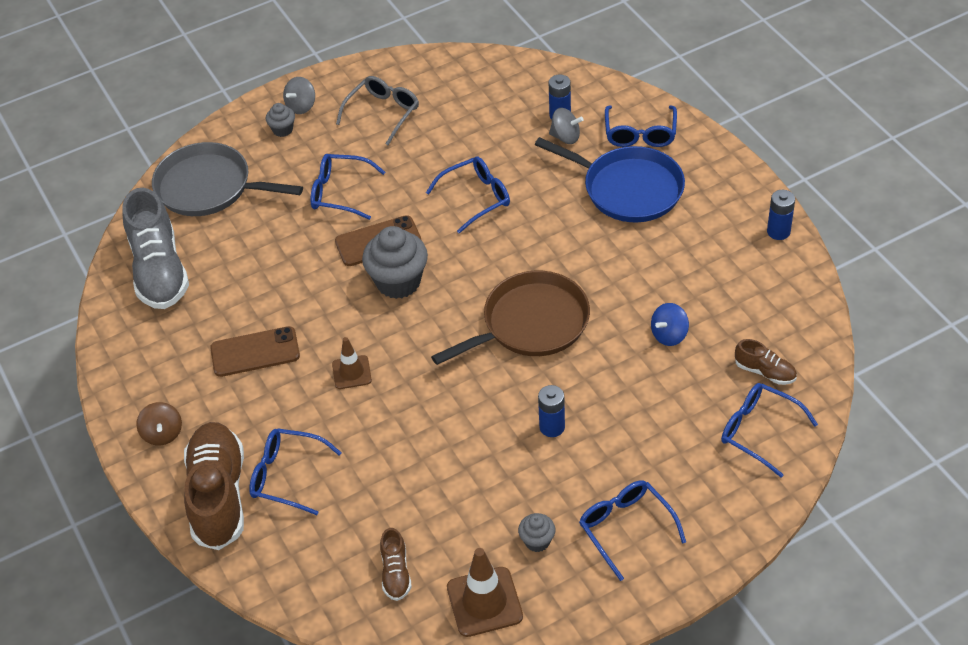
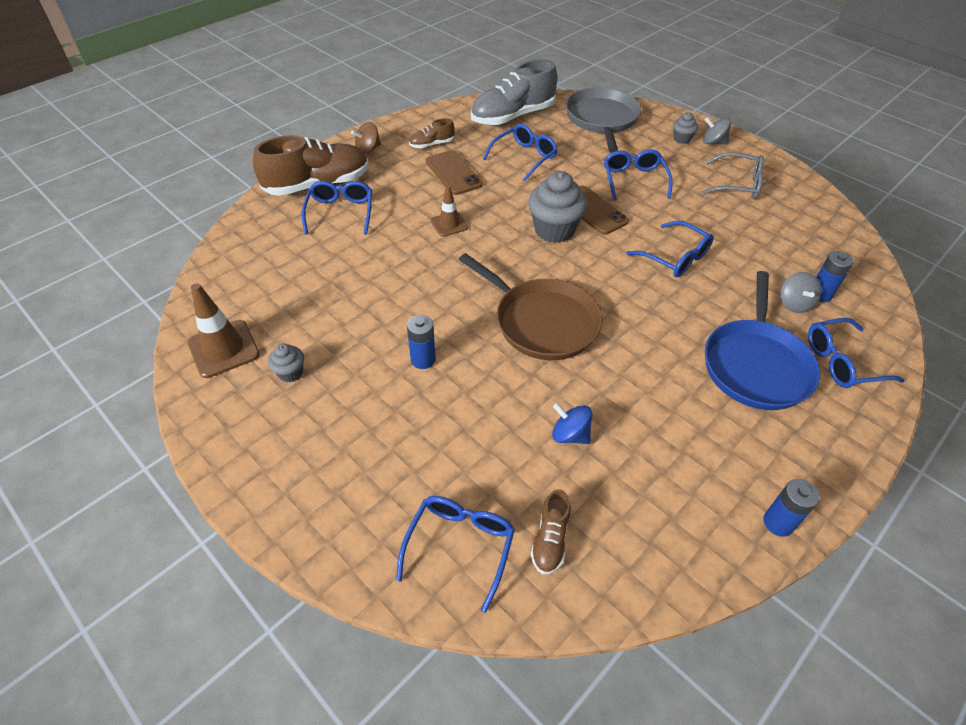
camera: 70 degrees right, 0 degrees up
brown shoe [380,528,412,601] -> brown shoe moved to [409,118,455,148]
blue glasses [579,480,686,581] -> blue glasses moved to [483,124,558,181]

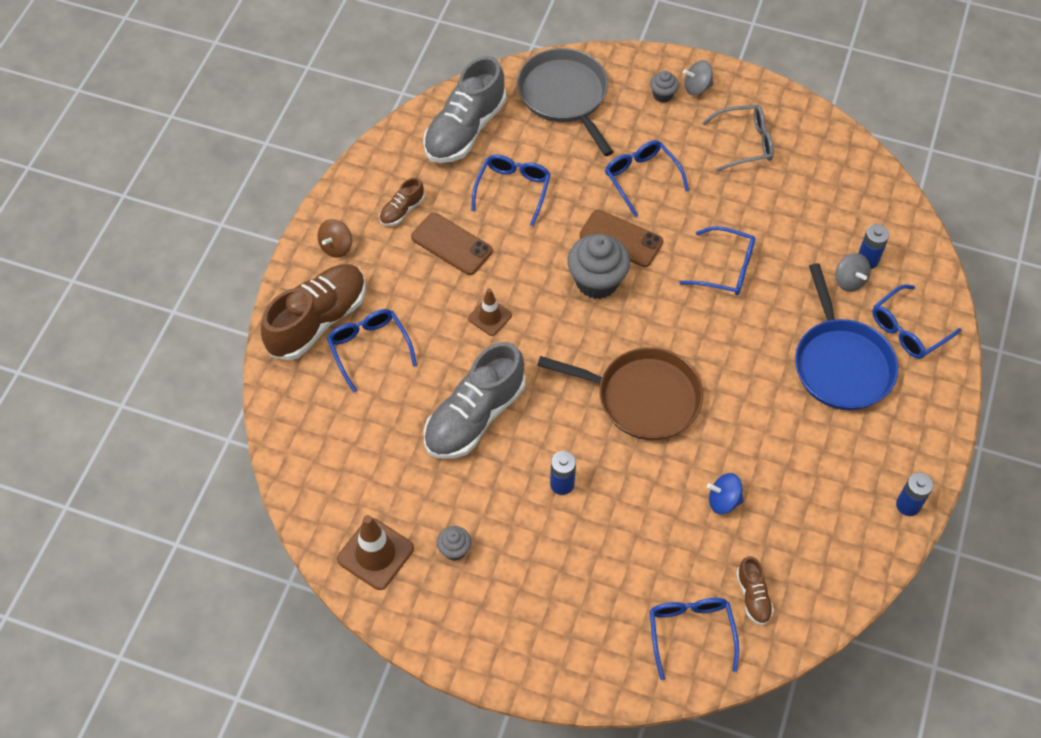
camera: 25 degrees left, 10 degrees up
none -> grey shoe [424,342,525,459]

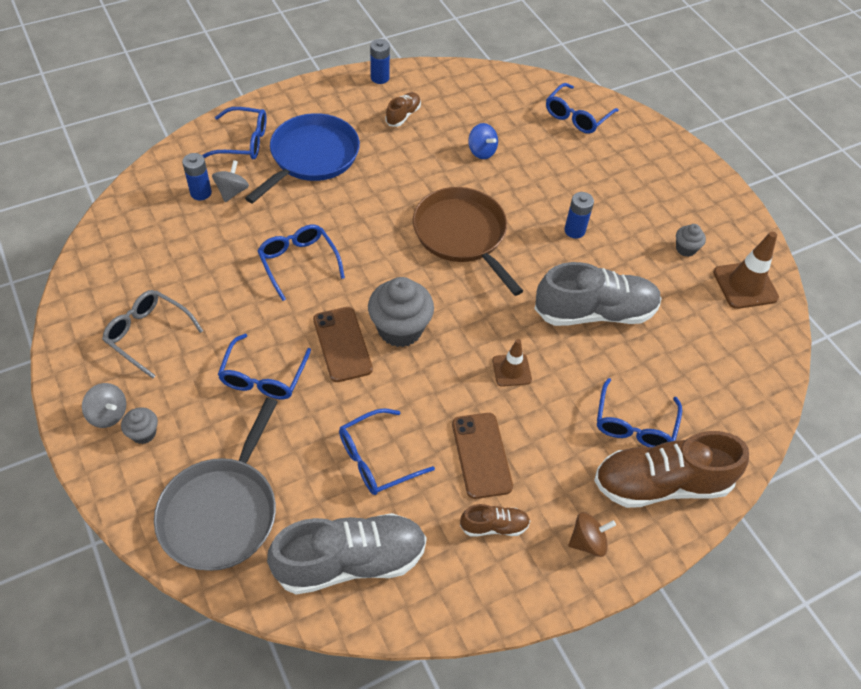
camera: 140 degrees left, 5 degrees down
brown shoe [736,556,774,625] -> brown shoe moved to [385,92,421,127]

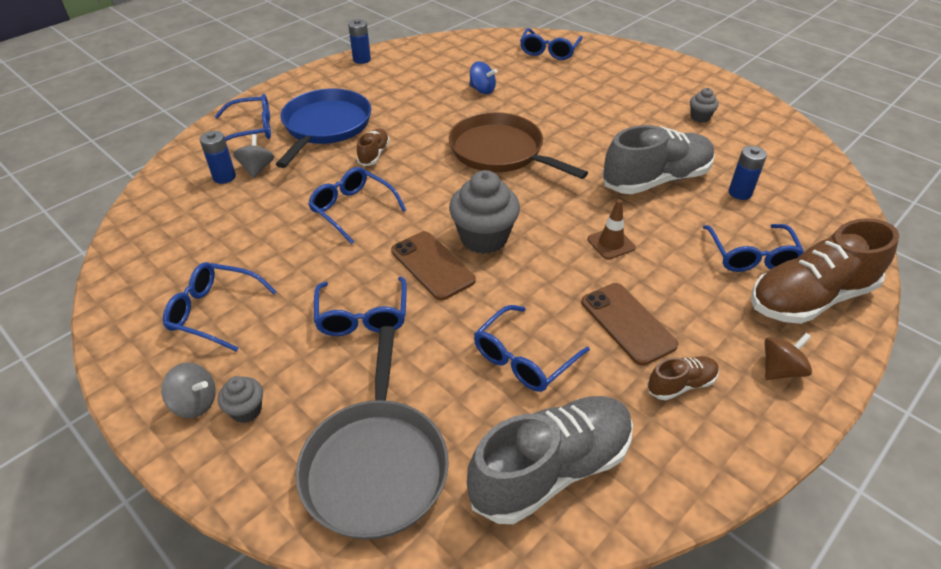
camera: 15 degrees left, 10 degrees down
grey glasses [102,290,203,378] -> blue glasses [163,262,277,352]
brown shoe [385,92,421,127] -> brown shoe moved to [357,128,390,166]
blue battery [564,192,594,239] -> blue battery moved to [728,146,767,200]
brown traffic cone [713,231,779,309] -> none

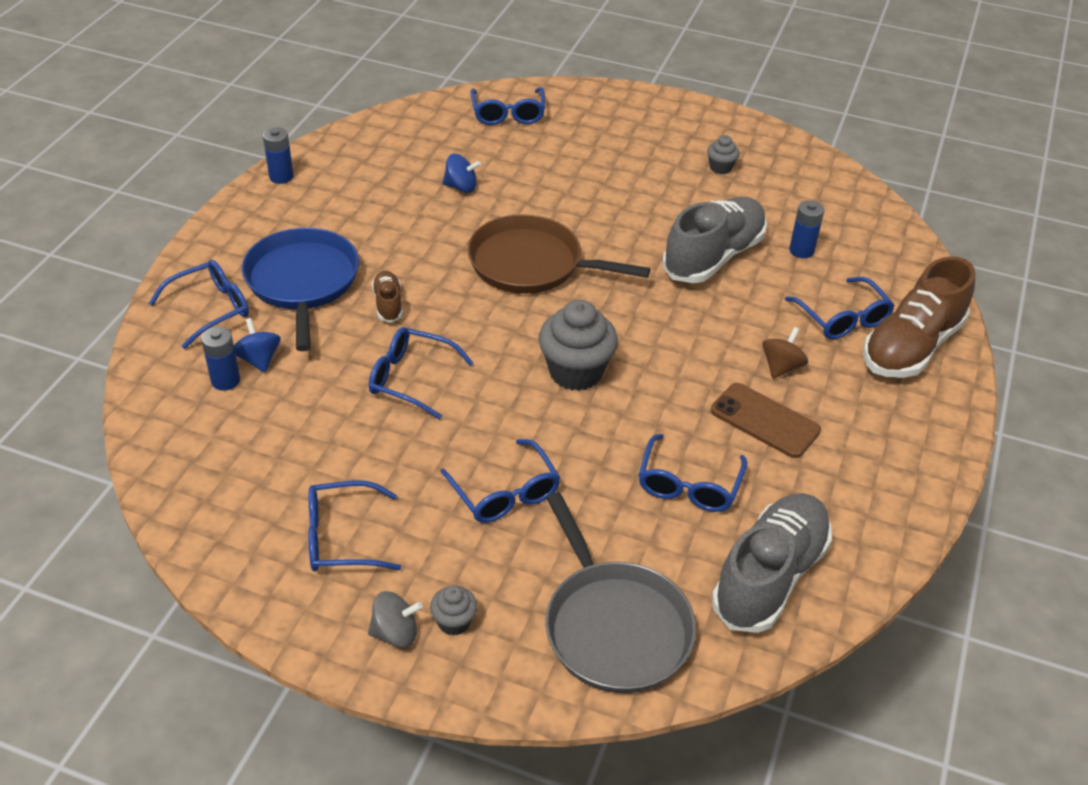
camera: 25 degrees left, 0 degrees up
grey spinning top [233,134,274,178] -> blue spinning top [234,318,281,373]
brown phone [391,231,476,300] -> none
brown traffic cone [587,199,636,260] -> none
brown shoe [647,356,719,400] -> none
brown spinning top [765,333,812,380] -> brown spinning top moved to [762,327,808,379]

